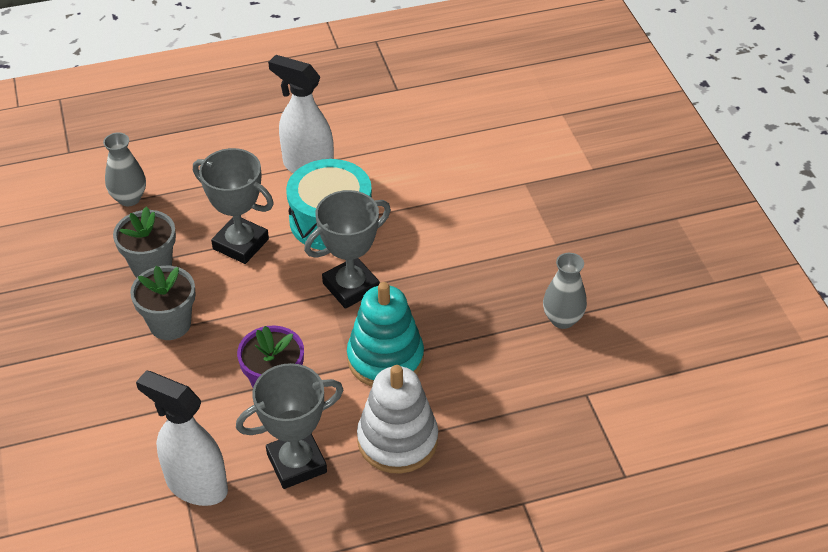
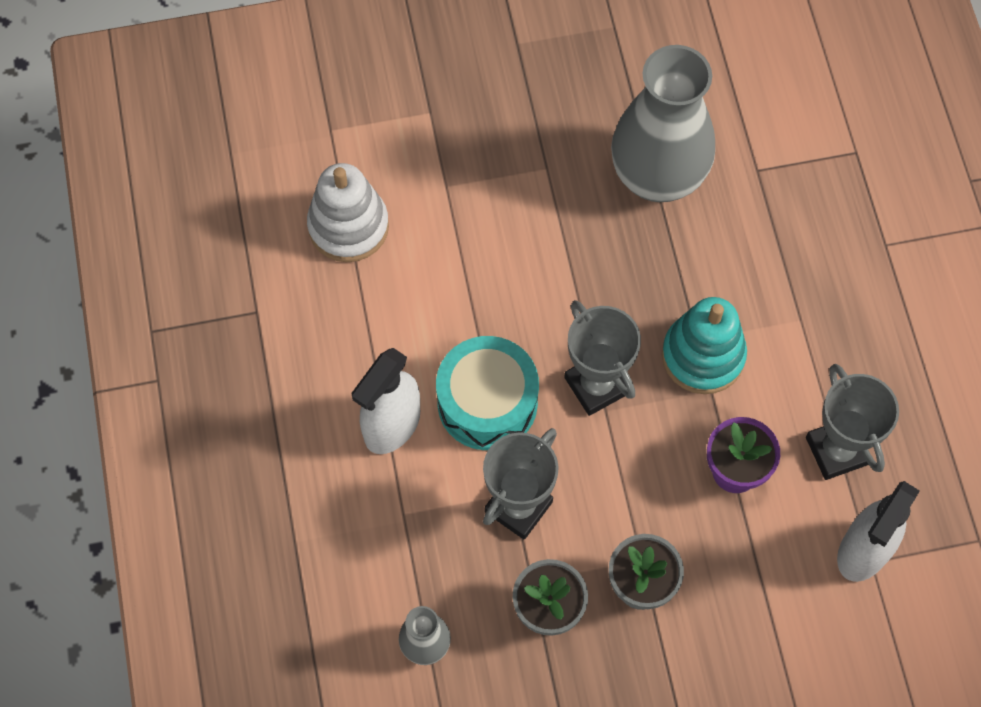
camera: 85 degrees left, 20 degrees up
white stacking toy [357,365,438,474] -> white stacking toy moved to [307,163,389,262]
grey vase [543,253,587,329] -> grey vase [611,45,715,202], size x2.18

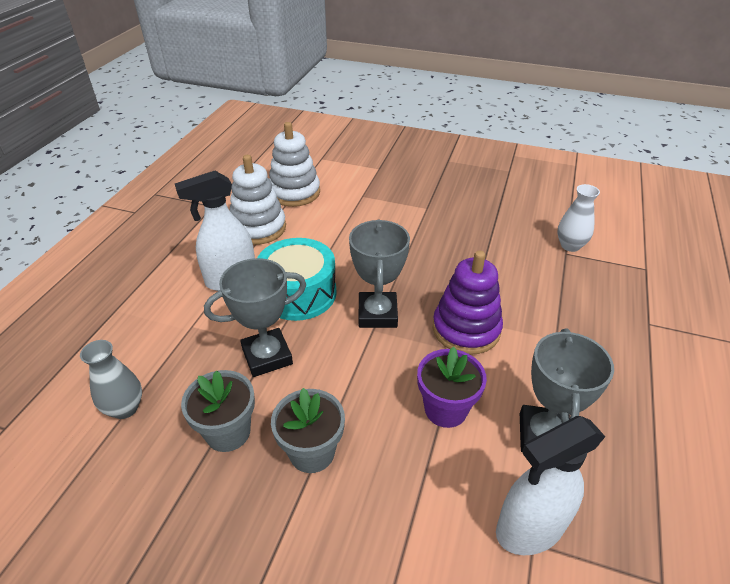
camera: 30 degrees right, 25 degrees down
grey vase [611,45,715,202] -> none
turquoise stacking toy [662,297,747,394] -> purple stacking toy [433,251,503,355]
none -> white stacking toy [229,155,286,245]
none -> white vase [557,184,600,252]

